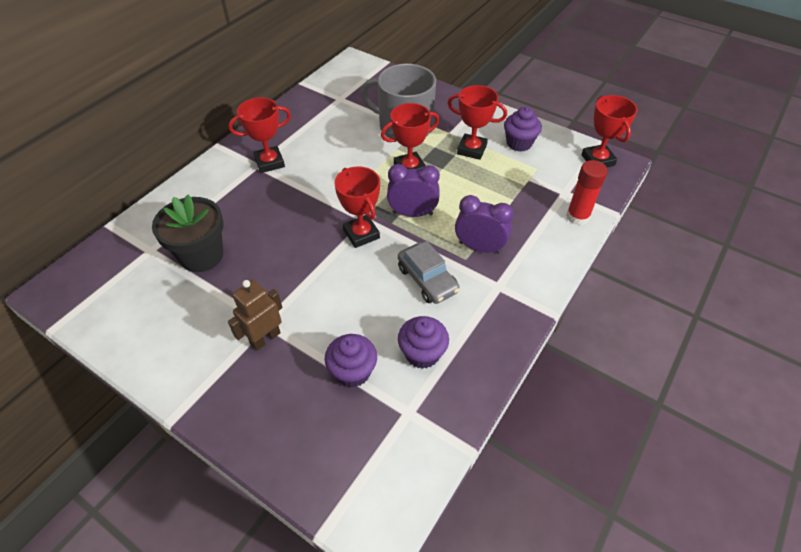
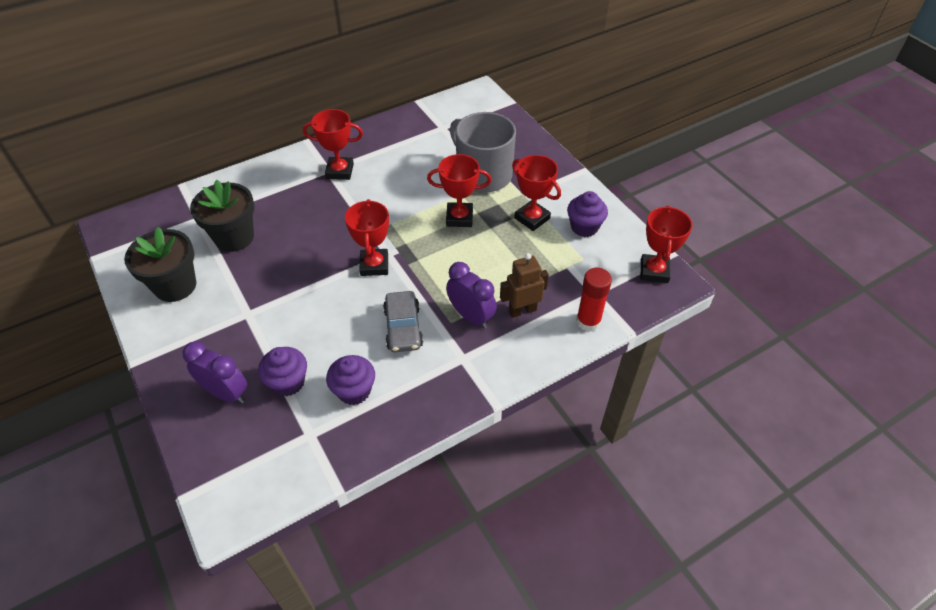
camera: 25 degrees right, 0 degrees up
brown robot [228,280,282,351] -> brown robot moved to [500,253,549,318]
purple clock [387,164,440,217] -> purple clock moved to [183,341,247,404]
none -> black flower pot [124,227,196,302]

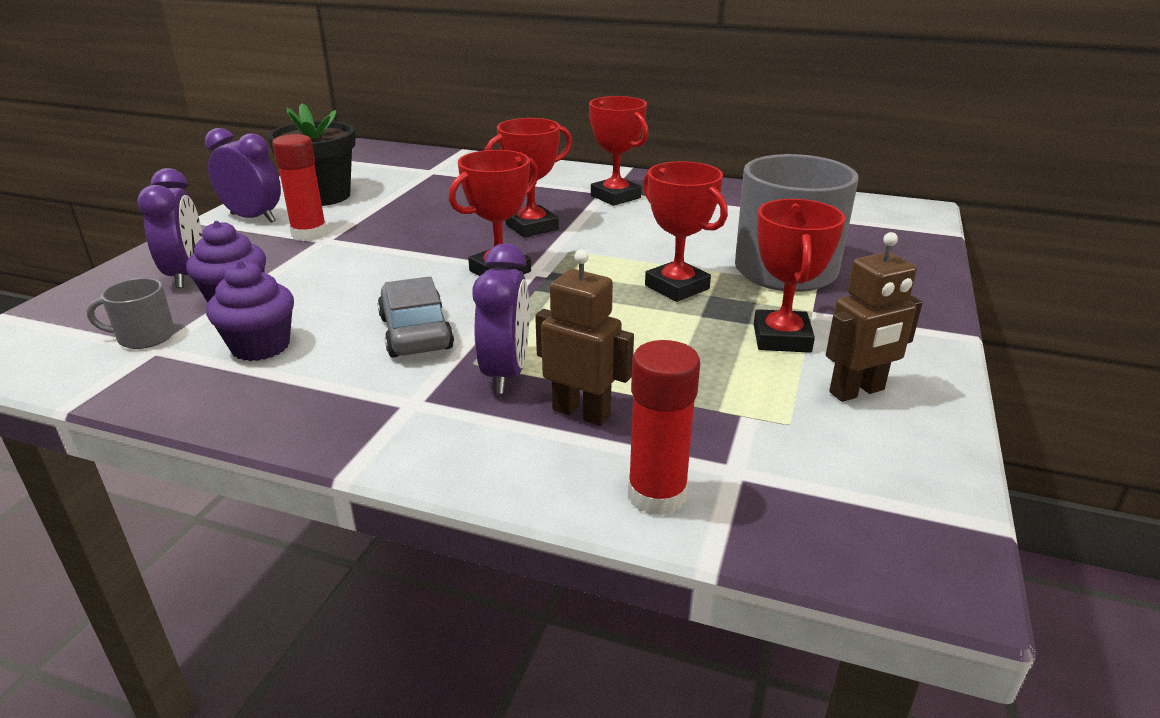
camera: 50 degrees right, 20 degrees down
black flower pot [190,180,254,252] -> none
grey car [383,291,423,352] -> grey car turned 120 degrees clockwise [377,276,454,358]
purple cupcake [567,191,608,237] -> brown robot [826,232,923,402]
red trophy [641,205,693,283] -> red trophy moved to [485,118,573,238]
none -> grey mug [87,278,175,349]
none -> purple clock [205,128,281,223]
none -> red glue stick [272,134,327,241]

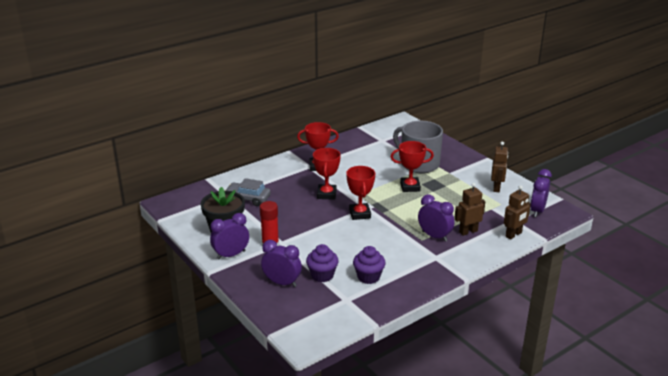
camera: 55 degrees left, 0 degrees up
grey mug [87,278,175,349] -> none
grey car [377,276,454,358] -> grey car moved to [225,178,271,206]
red glue stick [628,340,700,516] -> brown robot [504,185,531,239]
red trophy [754,199,845,353] -> none
none -> purple clock [530,169,552,217]

